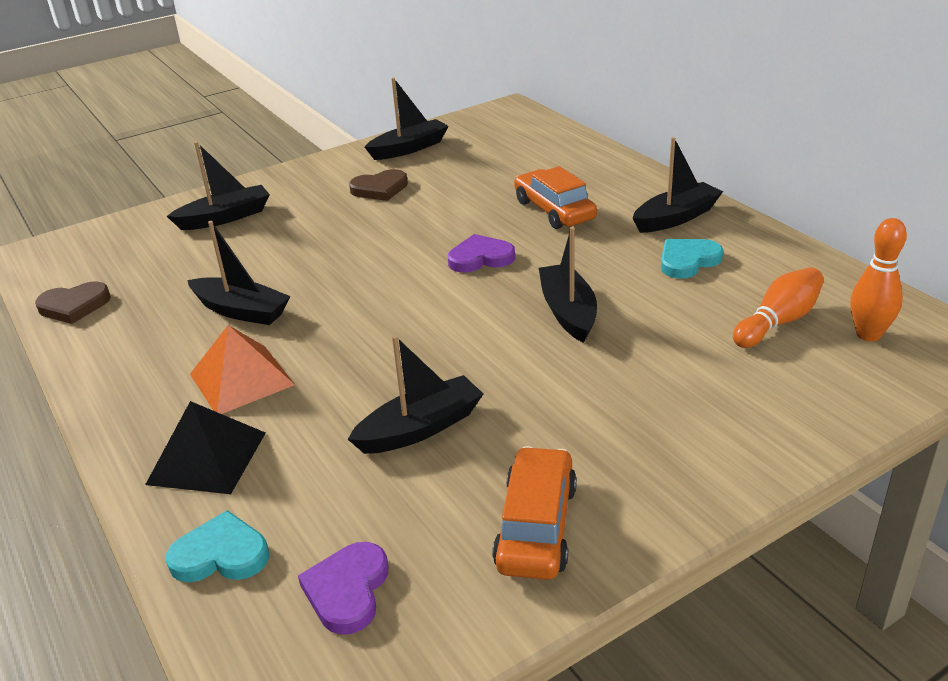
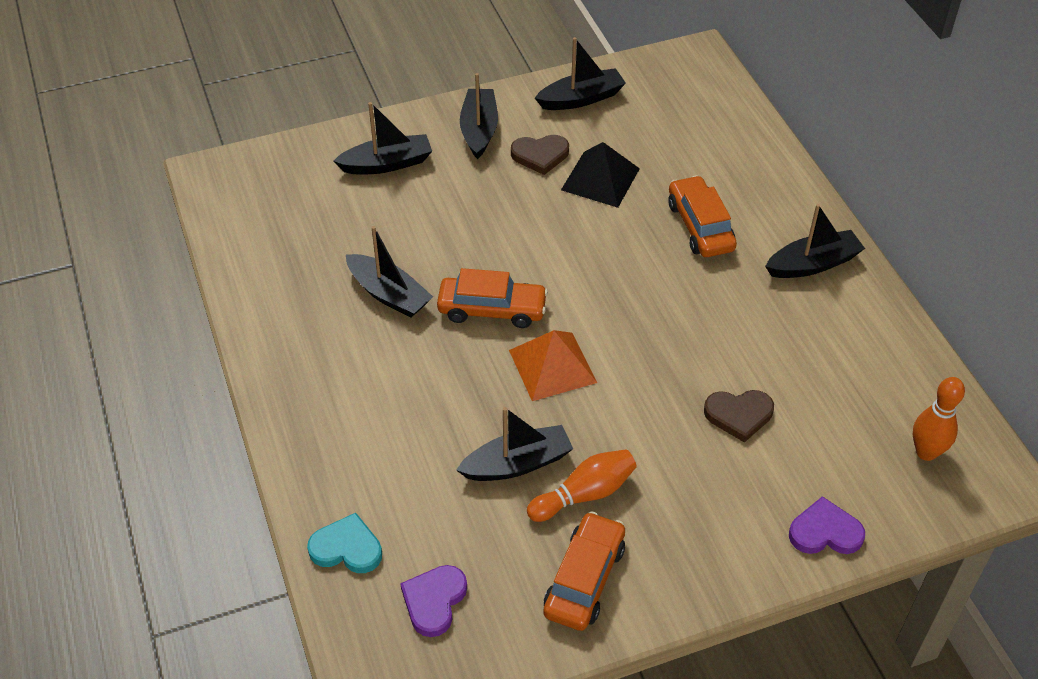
camera: 10 degrees right, 15 degrees up
brown heart [35,281,111,324] -> brown heart moved to [704,390,774,443]
black pyramid [145,401,266,494] -> black pyramid moved to [561,142,640,208]
orange pyramid [190,325,295,414] -> orange pyramid moved to [509,330,597,401]
purple heart [448,234,515,273] -> purple heart moved to [789,496,865,554]
black boat [539,227,597,343] -> black boat moved to [460,73,498,159]
turquoise heart [661,239,723,279] -> none
orange bowling pin [733,267,824,348] -> orange bowling pin moved to [527,449,637,522]
none -> orange car [437,268,548,328]

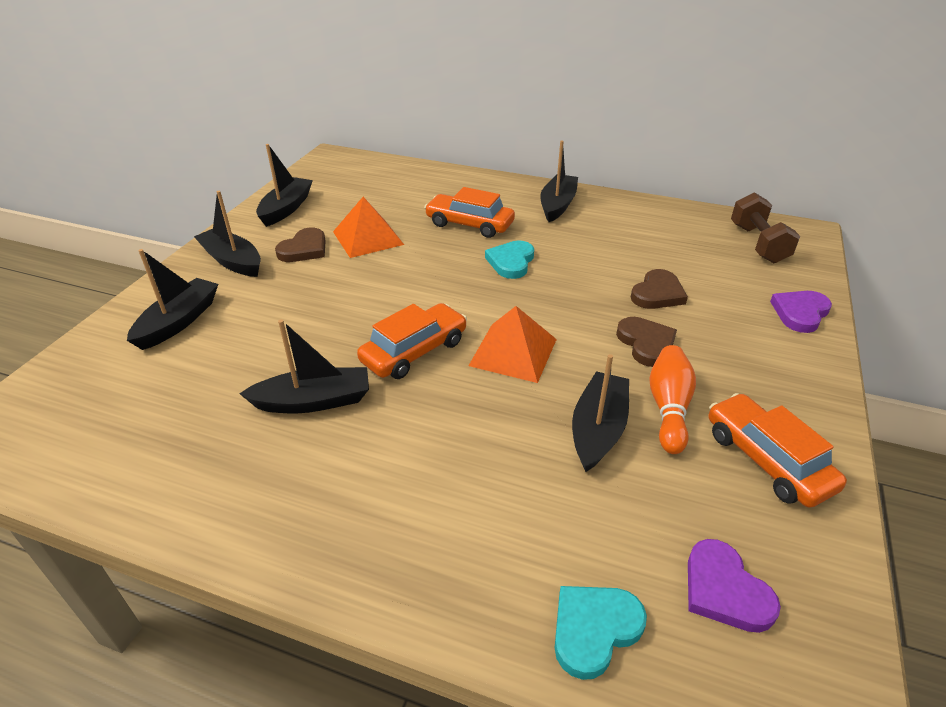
camera: 50 degrees left, 10 degrees down
black pyramid [561,142,640,208] -> orange pyramid [333,197,404,258]
orange bowling pin [913,377,965,461] -> brown dumbbell [731,192,800,263]
none -> turquoise heart [485,240,534,279]
none -> brown heart [616,317,677,367]

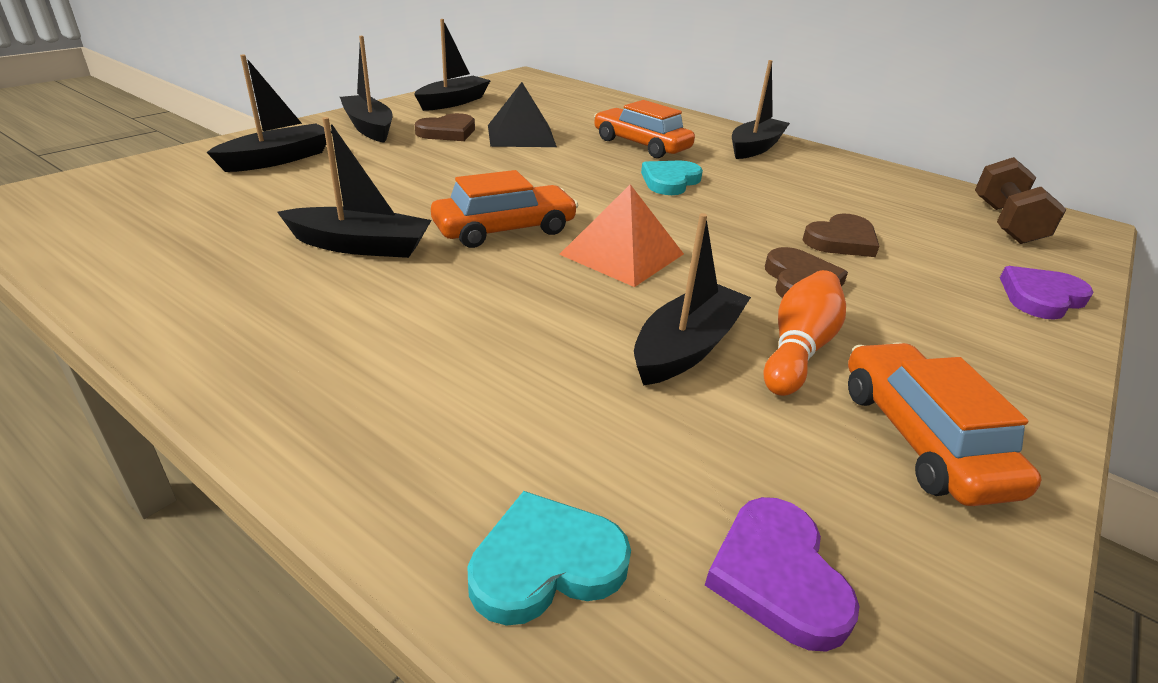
camera: 15 degrees right, 5 degrees down
orange pyramid [333,197,404,258] -> black pyramid [488,82,557,147]

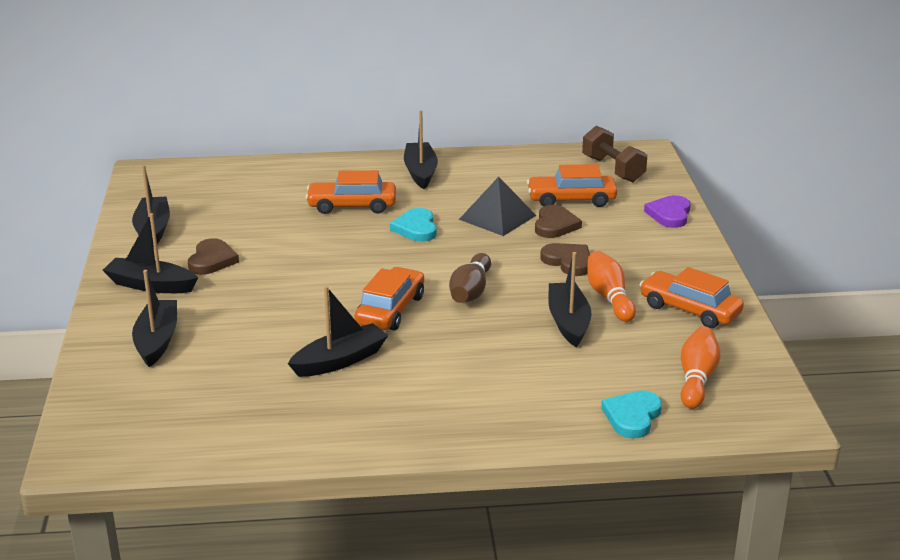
camera: 40 degrees left, 5 degrees down
black pyramid [488,82,557,147] -> black pyramid moved to [459,177,537,236]
orange pyramid [559,184,684,287] -> brown bowling pin [449,253,491,303]
purple heart [705,497,859,652] -> orange bowling pin [681,327,721,409]
none -> orange car [527,164,617,207]

